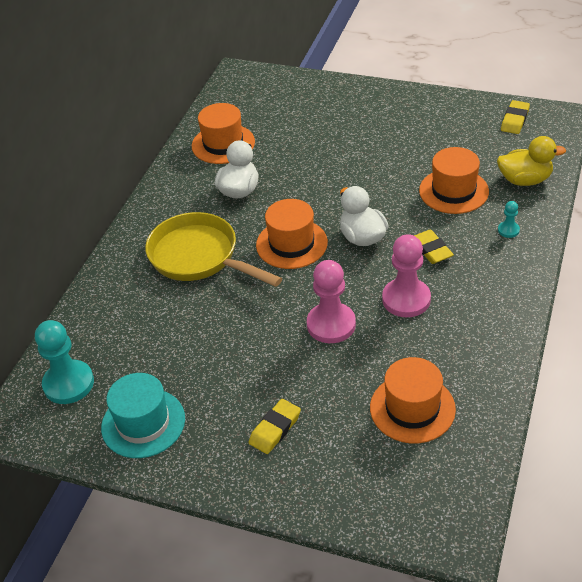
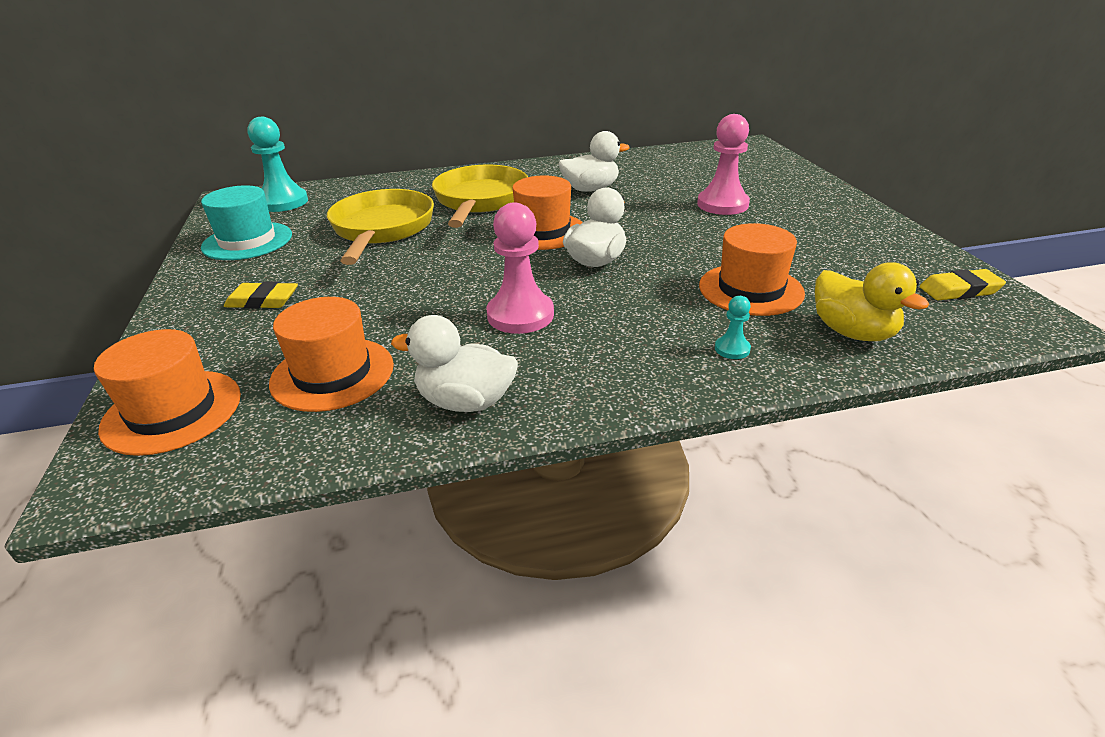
camera: 55 degrees right, 10 degrees down
orange hat [192,103,255,164] -> orange hat moved to [94,329,241,456]
pink pawn [307,260,356,343] -> pink pawn moved to [697,114,750,215]
yellow eraser [414,230,454,264] -> none
none -> yellow pan [327,189,434,265]
none -> white duck [391,315,518,412]

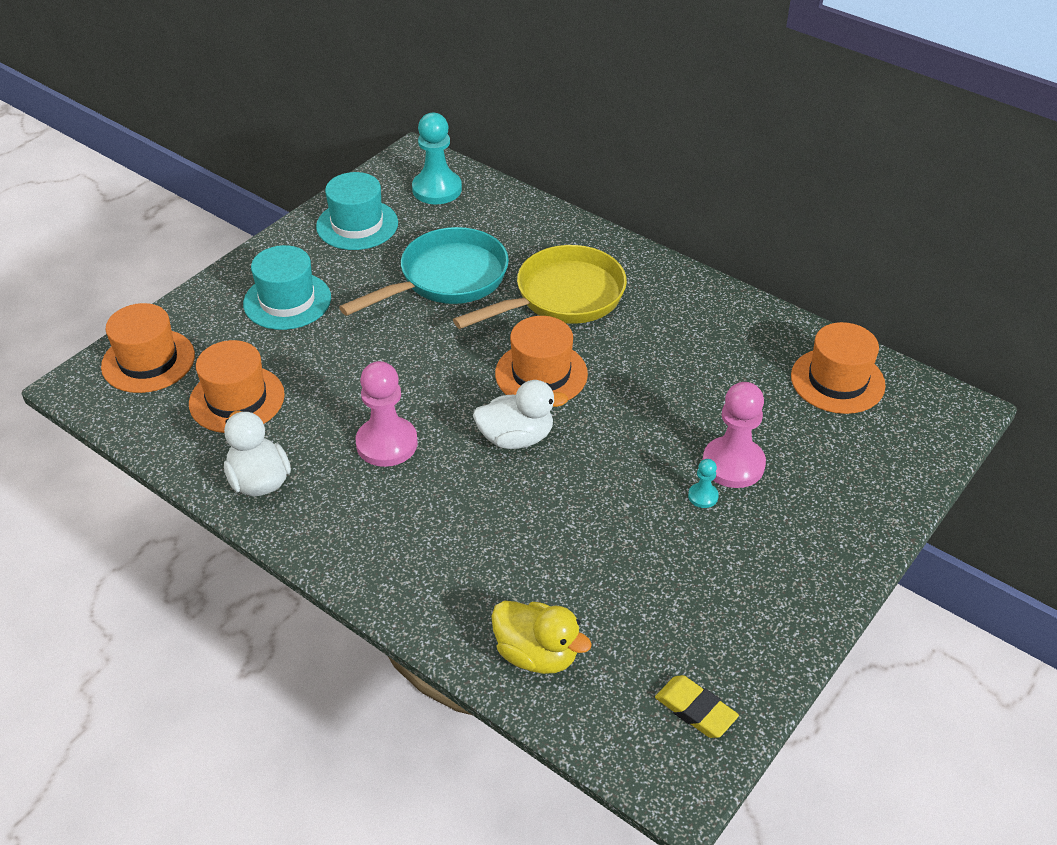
camera: 50 degrees right, 10 degrees up
yellow eraser [224,281,298,309] -> turquoise hat [243,245,331,330]
yellow pan [327,189,434,265] -> turquoise pan [339,227,509,316]
white duck [559,131,630,192] -> none
orange hat [699,223,805,316] -> orange hat moved to [791,322,886,414]
turquoise pawn [715,296,751,359] -> turquoise pawn moved to [688,459,719,508]
yellow duck [815,262,929,341] -> yellow duck turned 75 degrees counterclockwise [491,601,592,674]

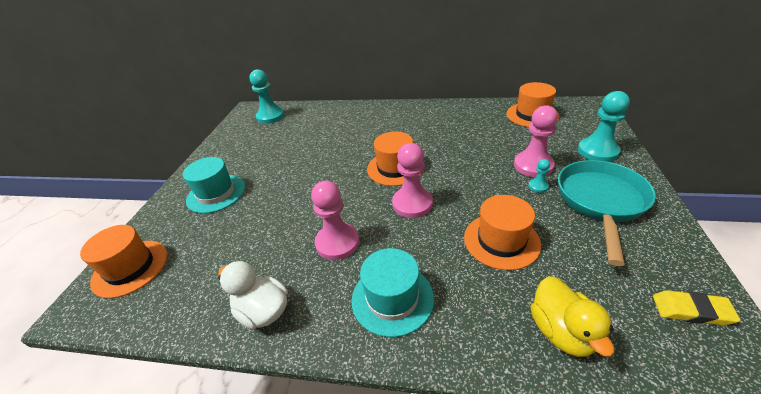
camera: 25 degrees left, 5 degrees down
orange hat [189,340,285,433] -> orange hat moved to [464,195,541,270]
turquoise hat [316,172,398,250] -> turquoise hat moved to [351,248,434,337]
turquoise pan [339,227,509,316] -> turquoise pan moved to [558,160,656,266]
yellow pan [453,245,627,329] -> none
white duck [473,380,568,449] -> pink pawn [392,143,433,218]
yellow duck [491,601,592,674] -> yellow duck turned 75 degrees clockwise [531,276,614,357]
none -> turquoise pawn [578,91,630,162]

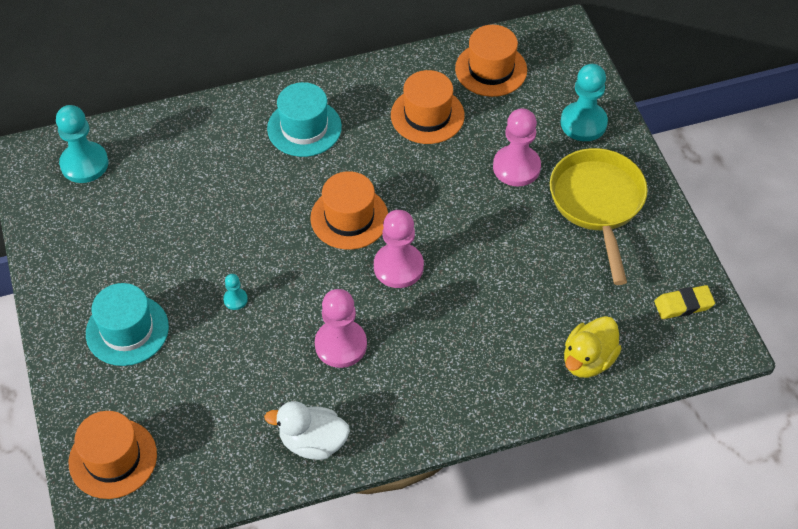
camera: 30 degrees left, 15 degrees up
turquoise hat [351,248,434,337] -> turquoise hat moved to [267,82,342,157]
orange hat [464,195,541,270] -> orange hat moved to [391,70,465,144]
turquoise pawn [528,159,550,193] -> turquoise pawn moved to [223,274,248,310]
yellow duck [531,276,614,357] -> yellow duck turned 75 degrees clockwise [564,316,622,378]
turquoise pan [558,160,656,266] -> yellow pan [550,148,648,285]

